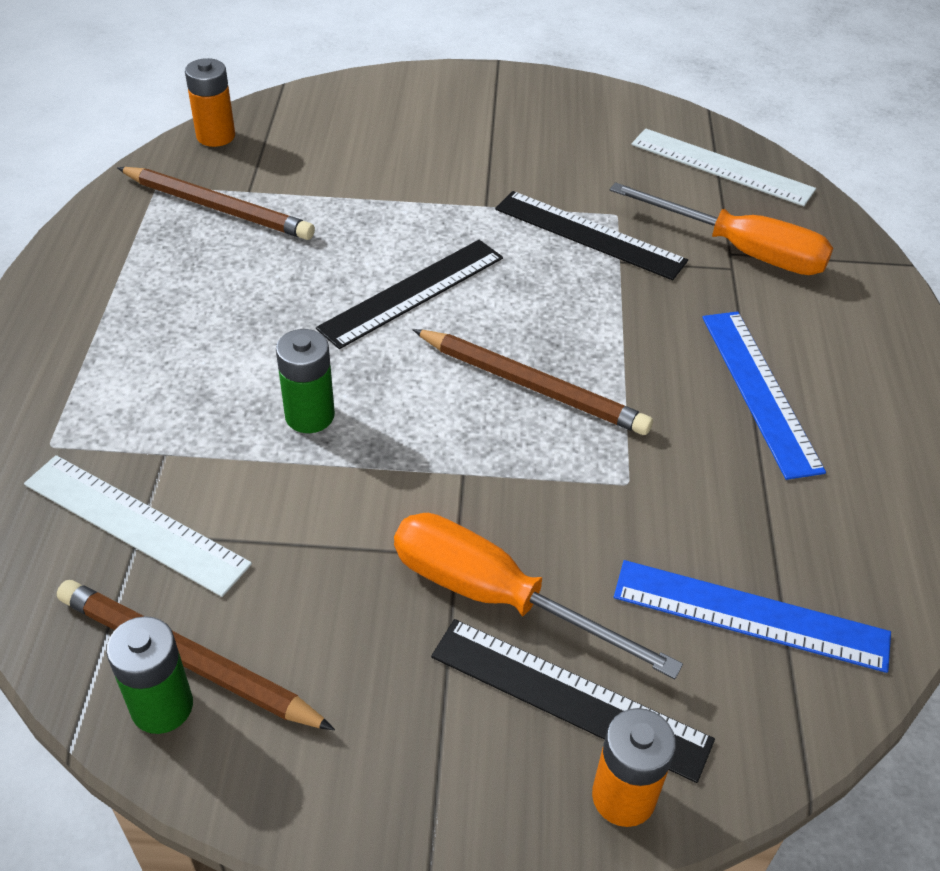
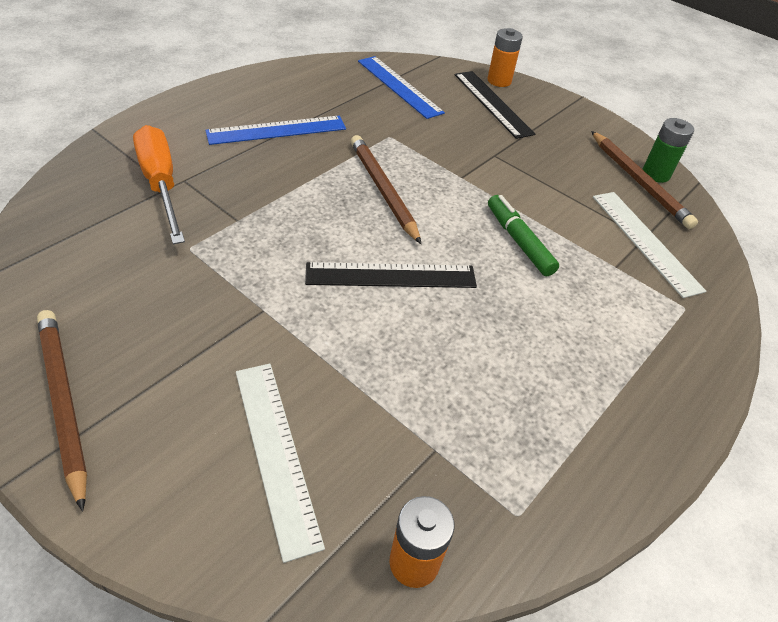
camera: 145 degrees left, 0 degrees up
brown pencil [117,167,315,240] -> brown pencil moved to [37,310,87,512]
green battery [276,329,335,433] -> green marker [488,195,559,276]
orange screwdriver [394,513,683,679] -> none
black ruler [495,191,688,280] -> none
white ruler [631,128,816,206] -> white ruler moved to [236,364,325,563]
blue ruler [702,311,826,480] -> blue ruler turned 45 degrees clockwise [205,116,346,145]

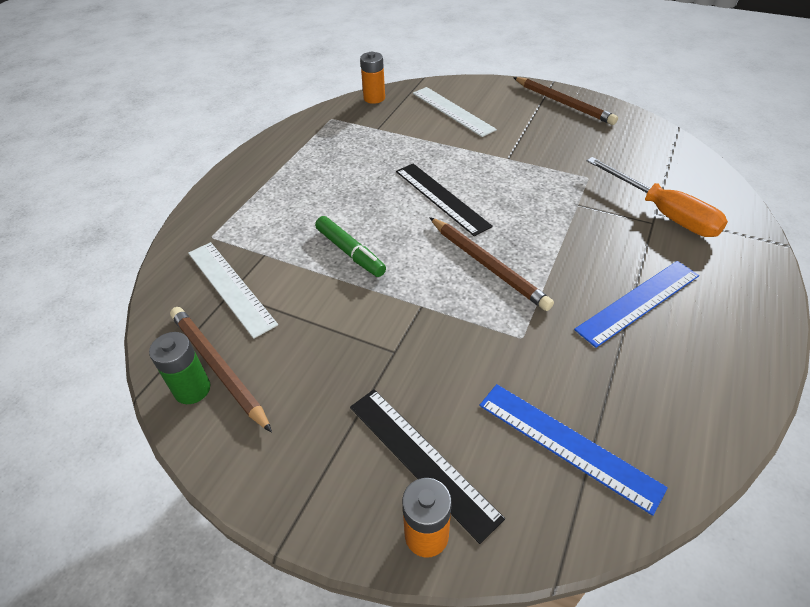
camera: 170 degrees right, 0 degrees up
black ruler [305,262,477,288] -> black ruler turned 75 degrees clockwise [396,163,493,236]

